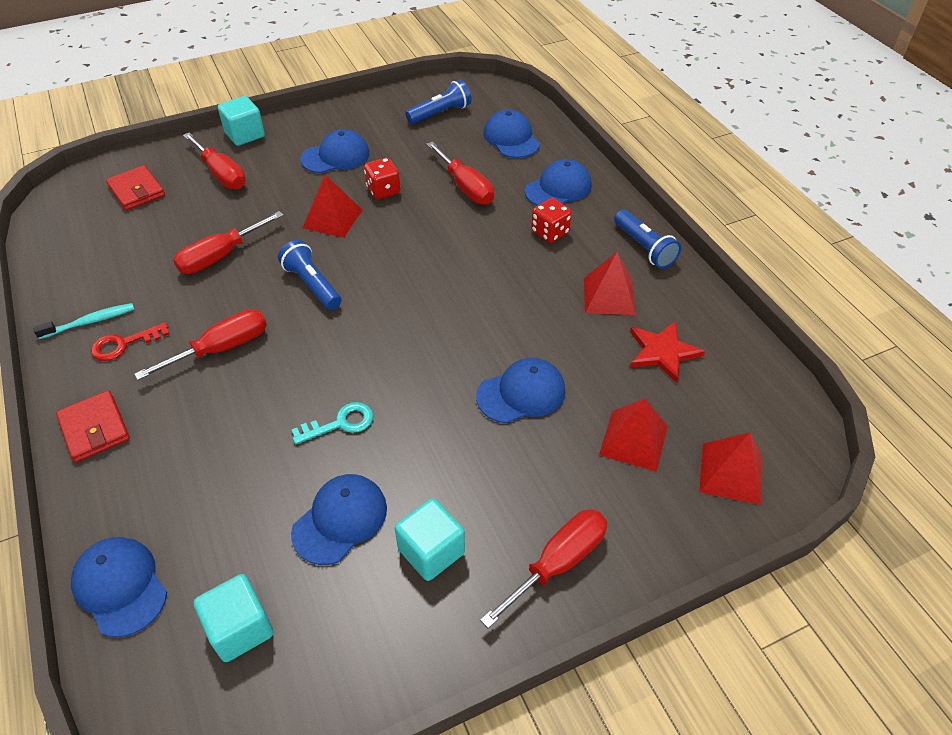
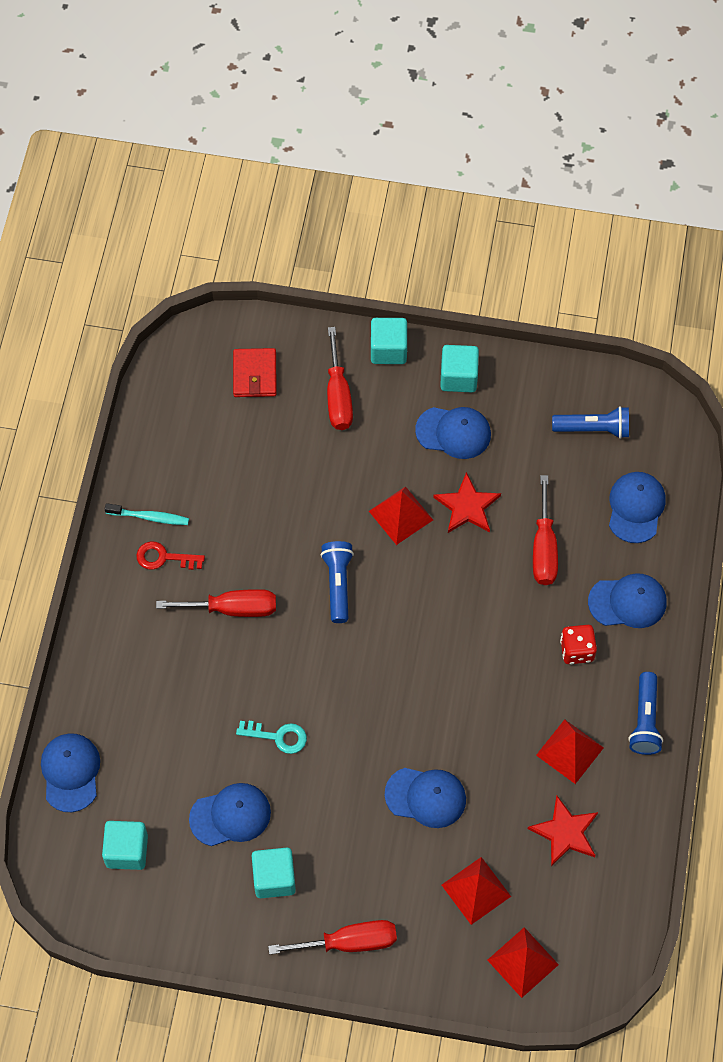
camera: 35 degrees right, 15 degrees up
red wallet [56,390,130,462] -> none
red screwdriver [173,211,284,274] -> none
red dice [364,158,401,199] -> red star [433,472,501,533]
none -> turquoise cube [440,345,479,392]

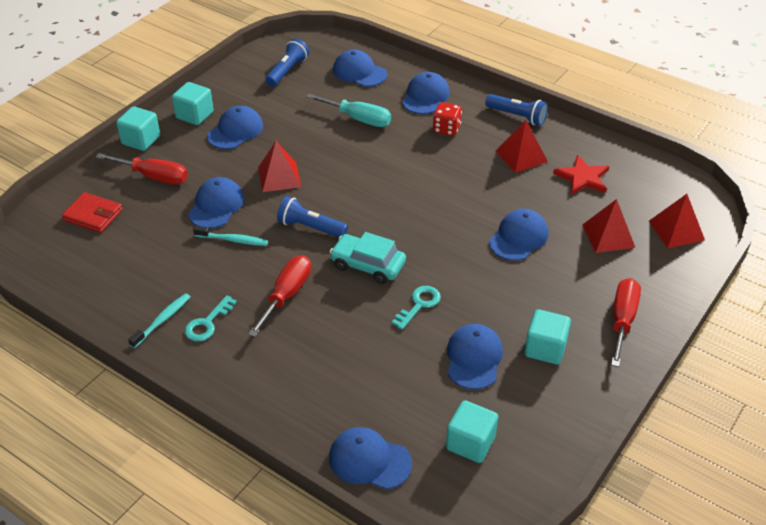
camera: 65 degrees left, 20 degrees down
red key [136,542,205,570] -> turquoise key [185,295,237,341]
red star [433,472,501,533] -> none
red screwdriver [533,475,558,585] -> turquoise screwdriver [306,94,391,127]
none -> blue cap [188,177,244,228]
none -> turquoise toothbrush [193,226,268,246]
none -> turquoise car [329,232,406,284]

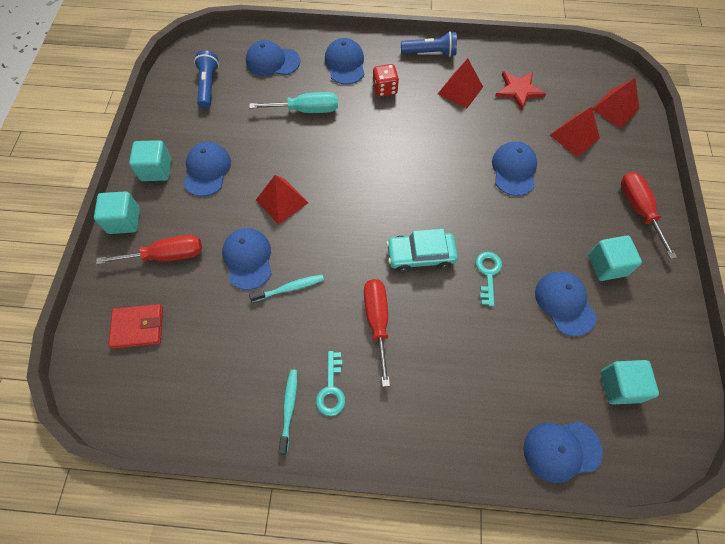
camera: 30 degrees left, 20 degrees up
blue flashlight [277,196,348,237] -> none

